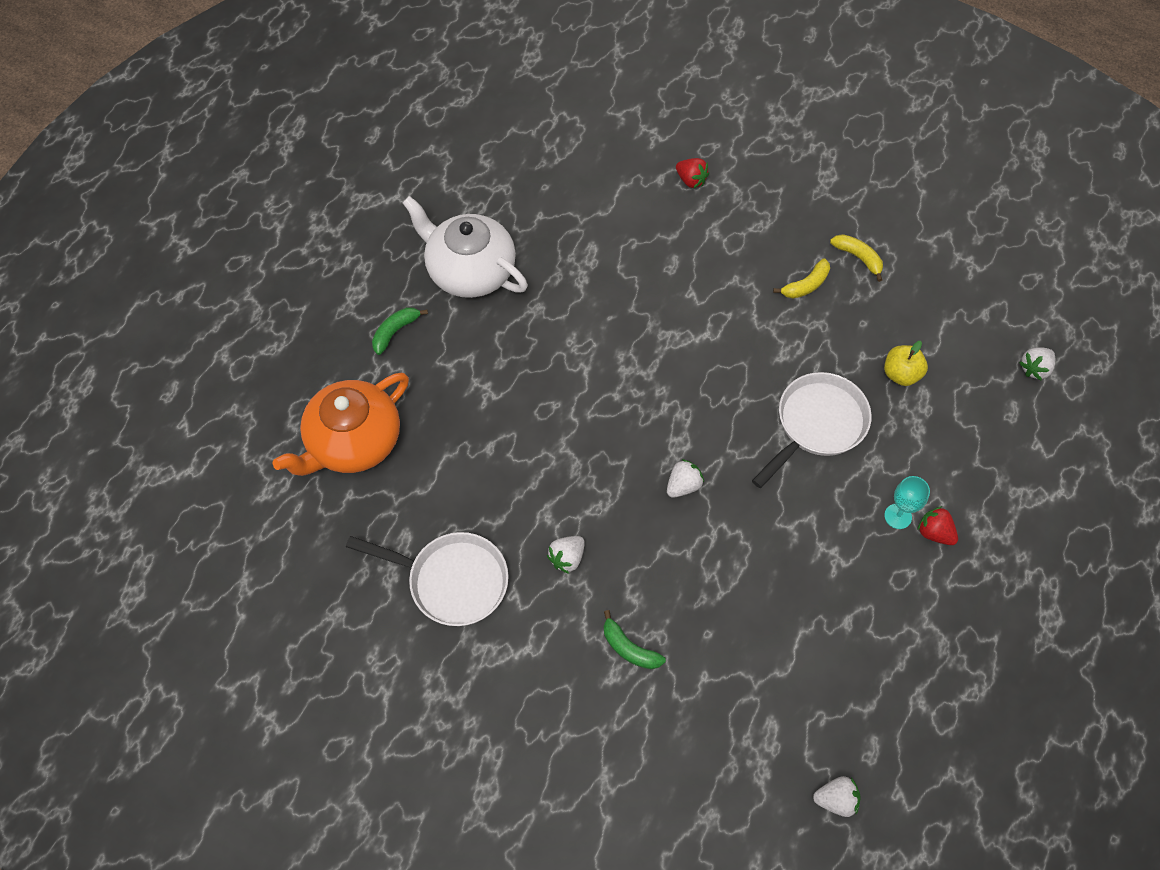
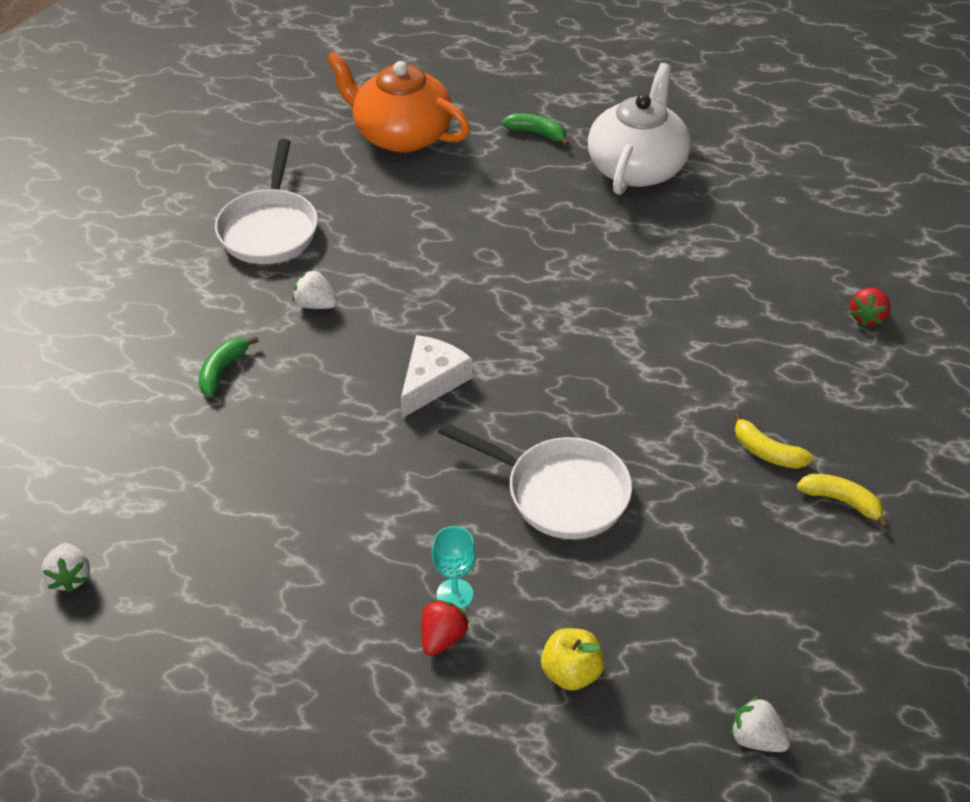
camera: 75 degrees right, 15 degrees down
white strawberry [667,459,704,498] -> white cheese [401,335,472,418]
yellow banana [830,234,883,282] -> yellow banana turned 90 degrees counterclockwise [797,474,889,529]
yellow apple [884,341,928,386] -> yellow apple moved to [541,628,605,691]

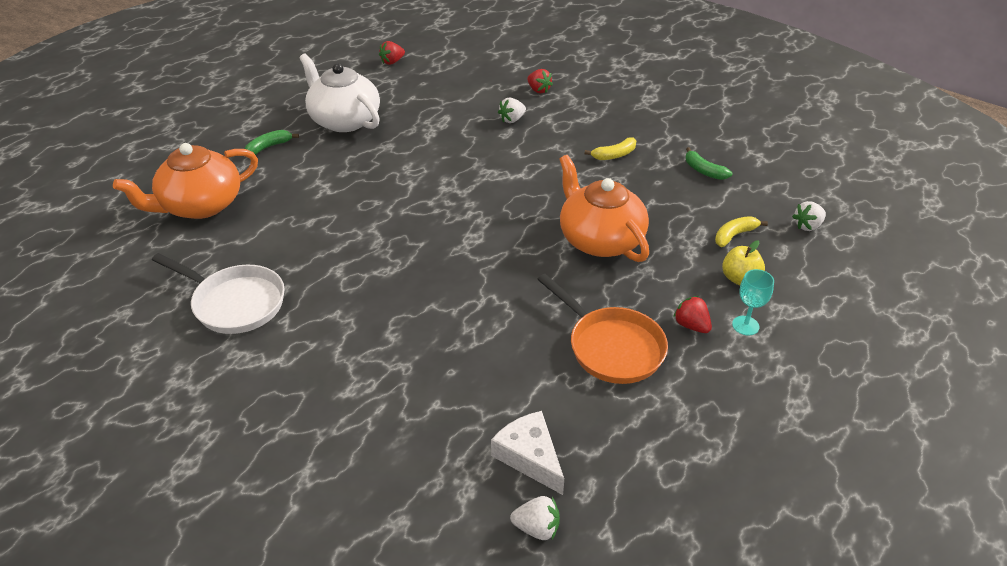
camera: 65 degrees left, 5 degrees down
green banana [198,336,259,397] -> green banana moved to [685,147,732,180]
white strawberry [292,270,338,309] -> white strawberry moved to [498,97,526,123]
white cheese [401,335,472,418] -> white cheese moved to [491,411,564,495]
turquoise goblet [432,526,476,609] -> turquoise goblet moved to [732,269,774,335]
white pan [438,422,632,539] -> orange teapot [559,155,649,262]
yellow banana [797,474,889,529] -> yellow banana moved to [715,216,768,247]
none -> red strawberry [379,41,405,65]
none -> orange pan [537,274,668,384]

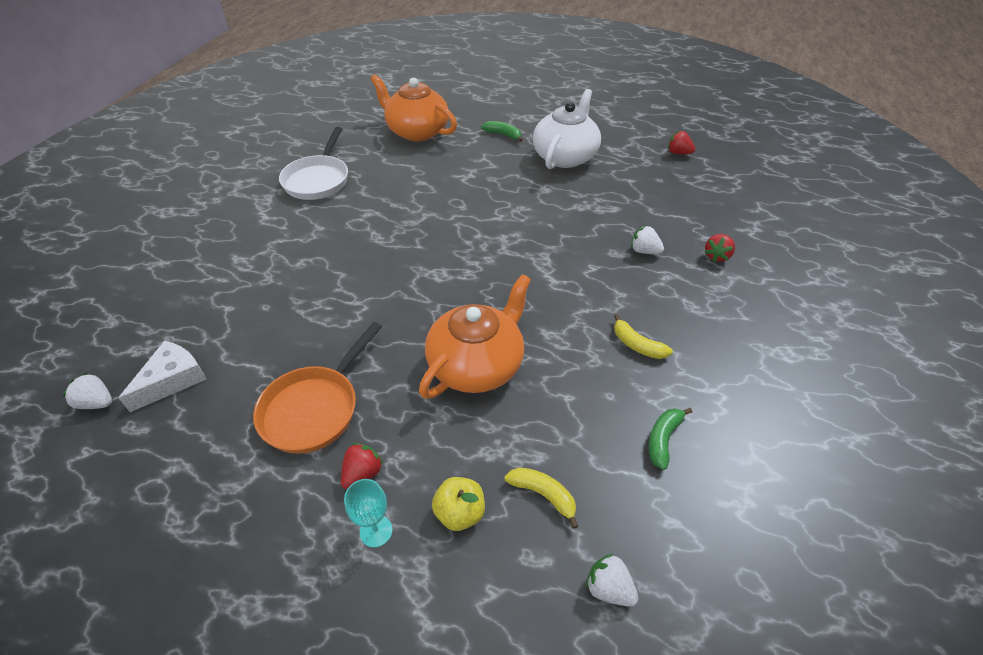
camera: 70 degrees right, 5 degrees up
white strawberry [510,496,560,540] -> white strawberry turned 120 degrees clockwise [63,373,112,409]

